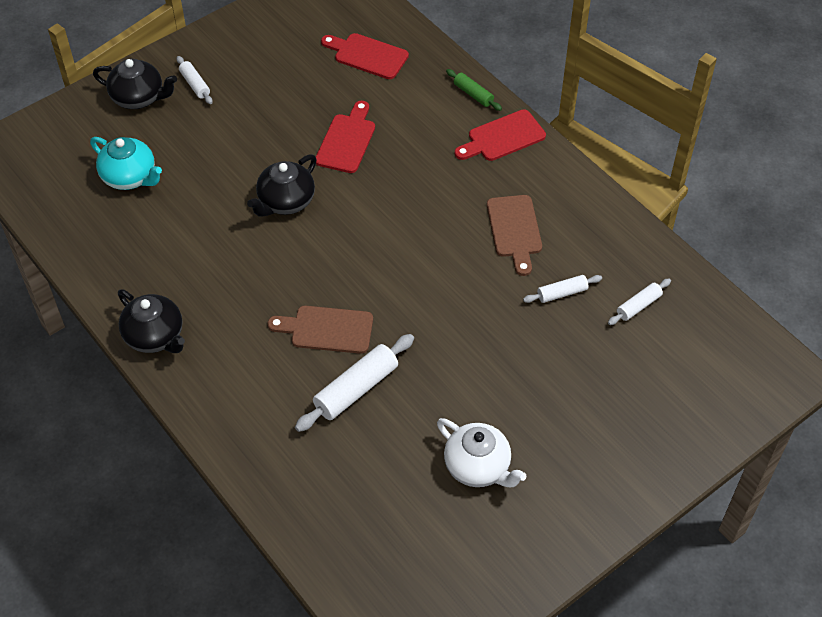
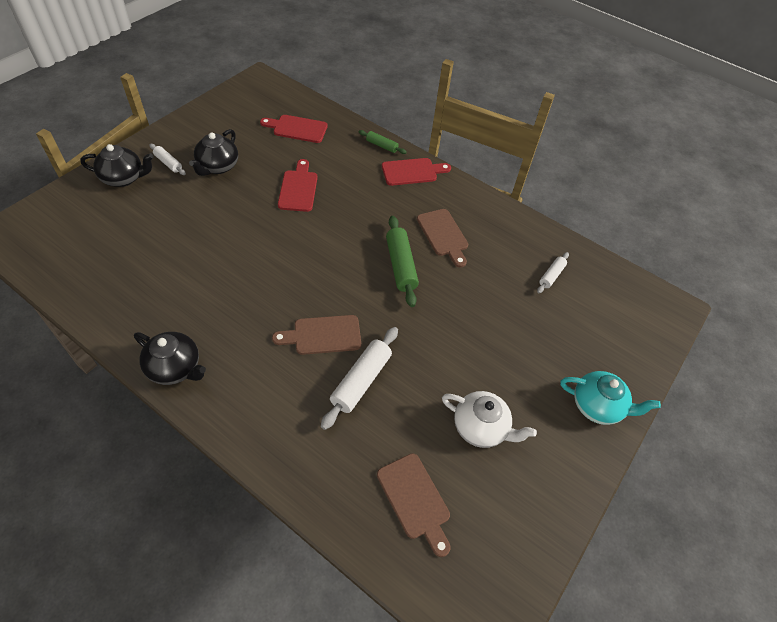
camera: 20 degrees left, 0 degrees up
turquoise teapot [90,137,162,190] -> turquoise teapot moved to [560,371,661,425]
black teapot [247,154,316,217] -> black teapot moved to [189,129,238,176]
red cutting board [455,109,546,161] -> red cutting board turned 150 degrees counterclockwise [382,158,451,186]
white rolling pin [523,275,602,303] -> none
none -> brown cutting board [377,453,451,557]
none -> green rolling pin [386,216,419,307]

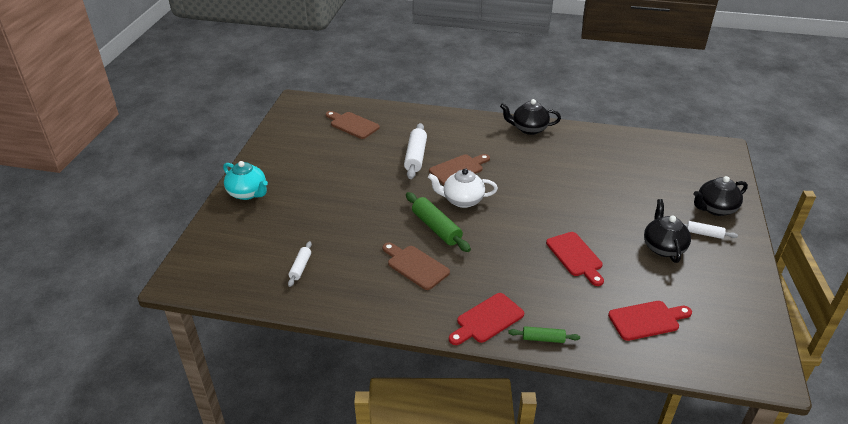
camera: 160 degrees right, 15 degrees down
white teapot [442,391,537,448] -> white teapot moved to [428,168,498,208]
turquoise teapot [560,371,661,425] -> turquoise teapot turned 135 degrees counterclockwise [223,161,268,200]

